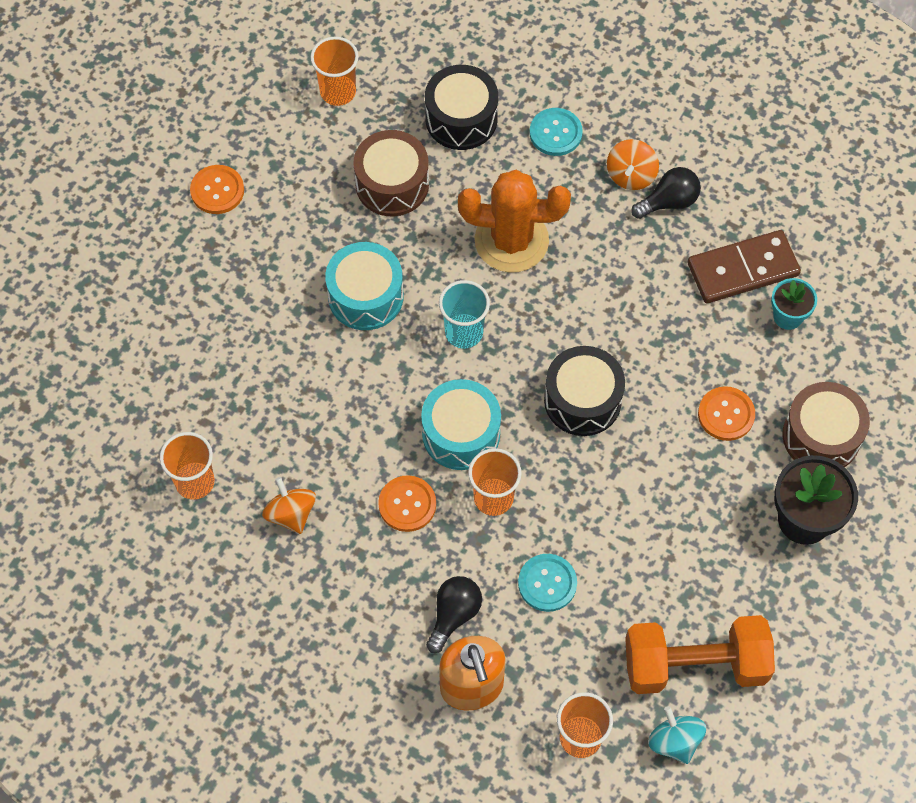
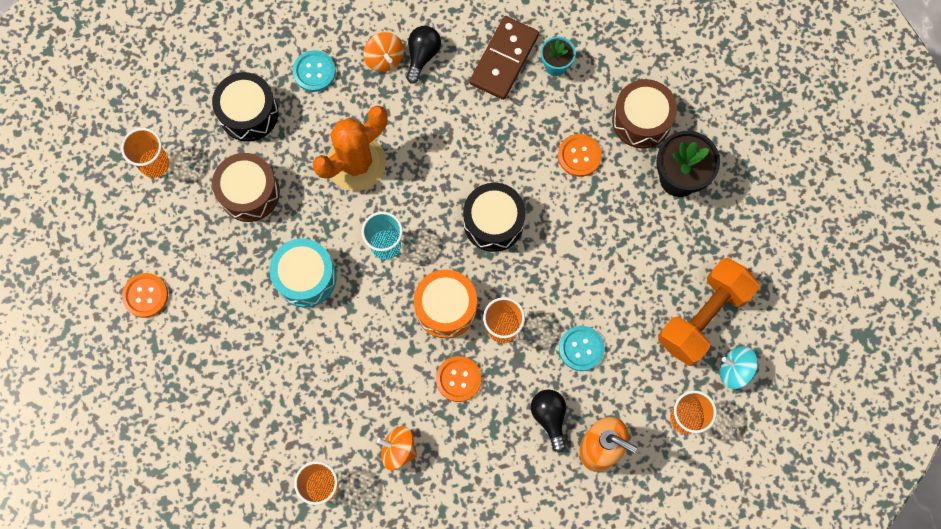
camera: 45 degrees left, 10 degrees up
turquoise drum [421,379,501,470] -> orange drum [414,269,477,338]

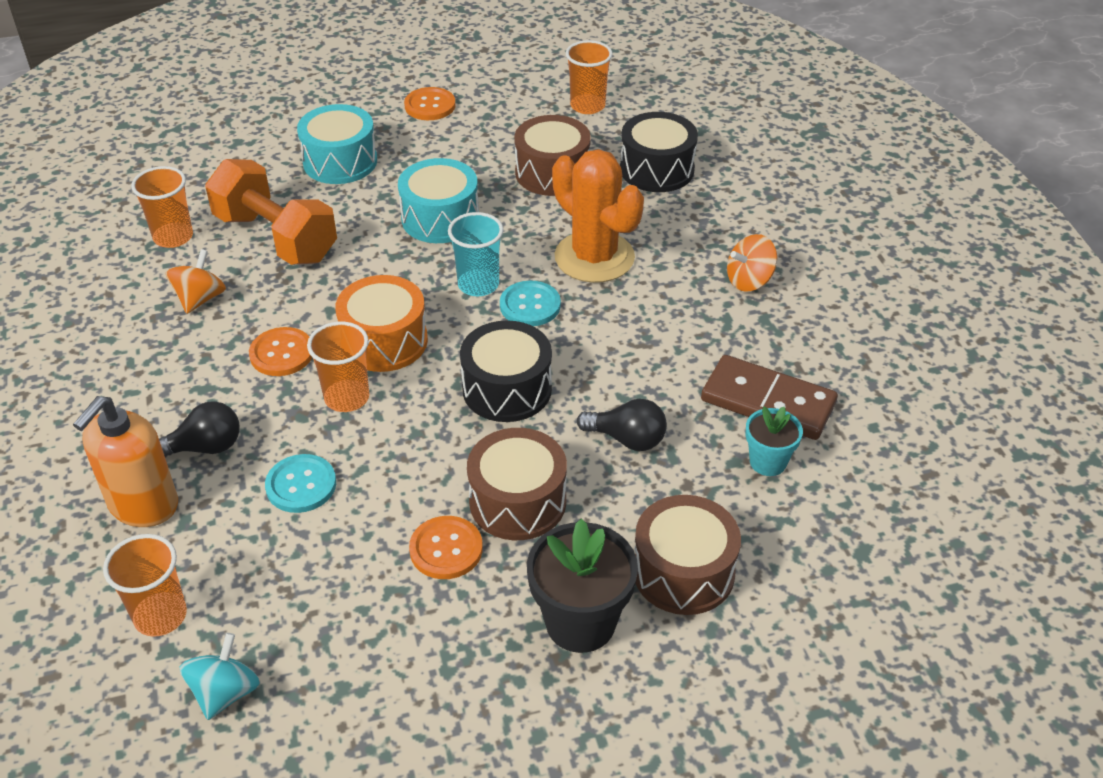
camera: 90 degrees right, 30 degrees down
turquoise button [293,50,336,92] -> turquoise button moved to [500,281,561,326]
black light bulb [406,26,441,84] -> black light bulb moved to [577,399,667,451]
orange button [558,134,602,177] -> orange button moved to [409,516,483,579]
orange dumbbell [658,258,760,366] -> orange dumbbell moved to [205,159,337,265]
none -> turquoise drum [297,104,377,184]
none -> brown drum [467,428,567,540]

